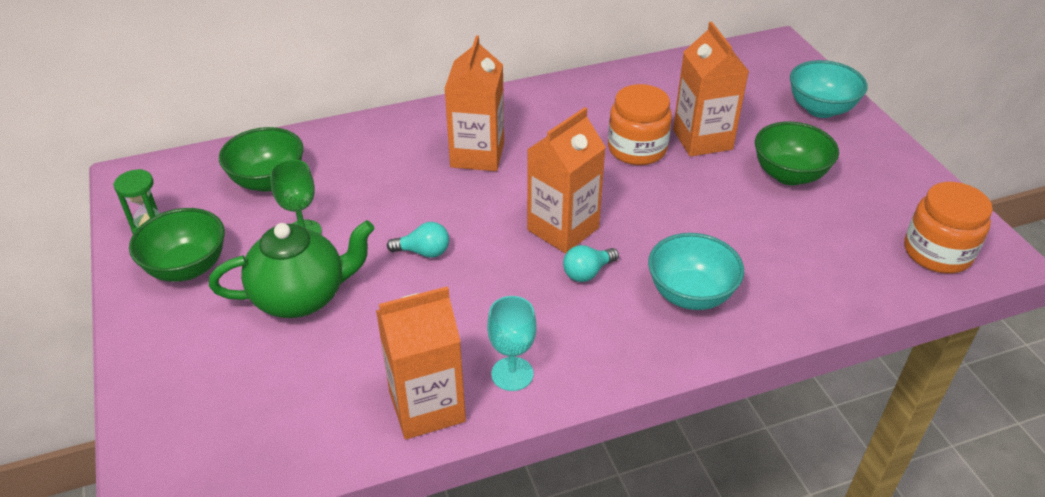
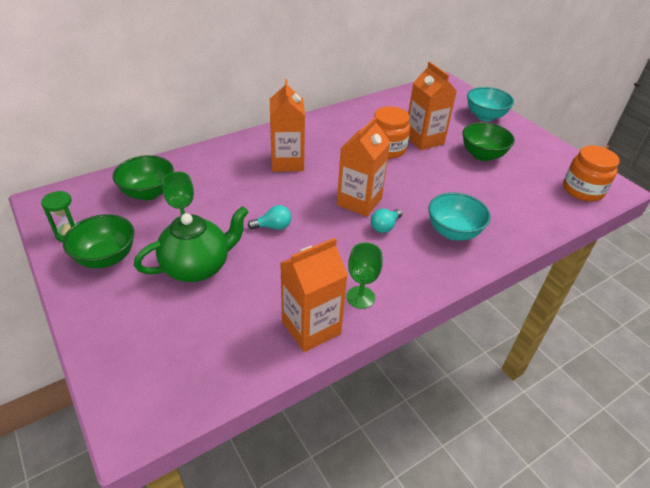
camera: 15 degrees left, 0 degrees up
turquoise goblet [487,296,537,391] -> green goblet [347,242,383,309]

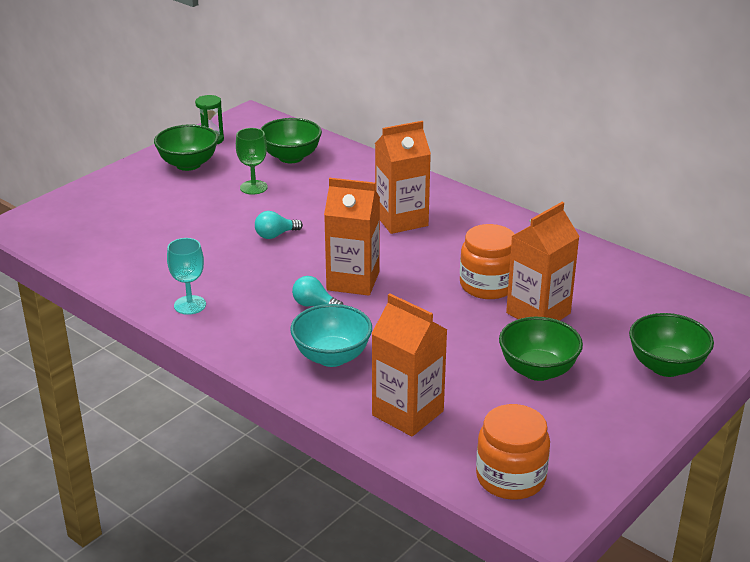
camera: 75 degrees right, 10 degrees down
green teapot [134,206,249,282] -> none
turquoise light bulb [248,205,291,230] -> turquoise light bulb turned 90 degrees clockwise [255,211,303,239]
orange carton [280,238,348,352] -> orange carton moved to [371,294,447,437]
green goblet [347,242,383,309] -> turquoise goblet [167,238,206,315]
turquoise bowl [467,87,514,121] -> green bowl [629,313,714,377]

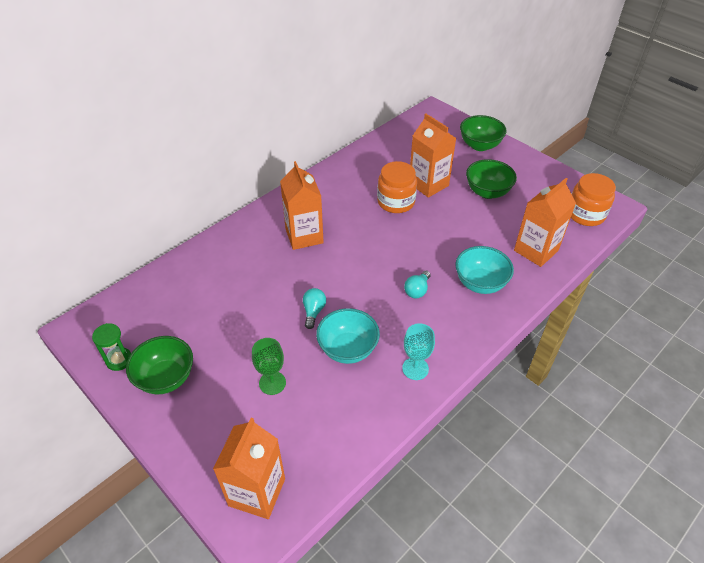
camera: 85 degrees left, 15 degrees up
green goblet [236,128,268,195] -> green goblet moved to [252,338,286,395]
turquoise light bulb [255,211,303,239] -> turquoise light bulb turned 150 degrees counterclockwise [303,288,326,329]
green bowl [260,118,322,163] -> none
orange carton [324,178,380,296] -> orange carton moved to [213,418,285,519]
none -> turquoise bowl [316,308,380,364]

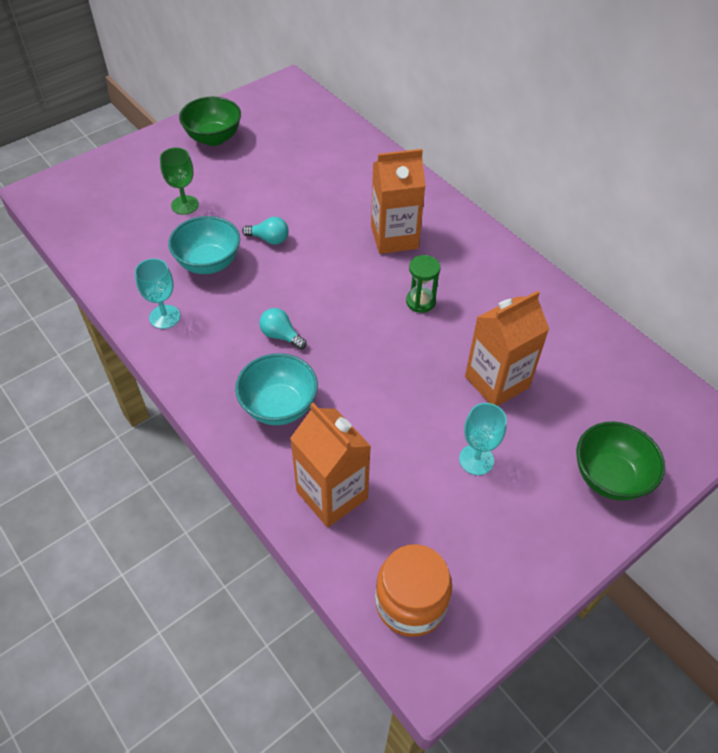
camera: 95 degrees right, 5 degrees up
green hourglass [92,323,131,371] -> green hourglass moved to [406,255,440,313]
orange carton [213,418,285,519] -> none
orange jar [377,161,417,213] -> none
green bowl [466,159,517,199] -> turquoise goblet [459,403,507,475]

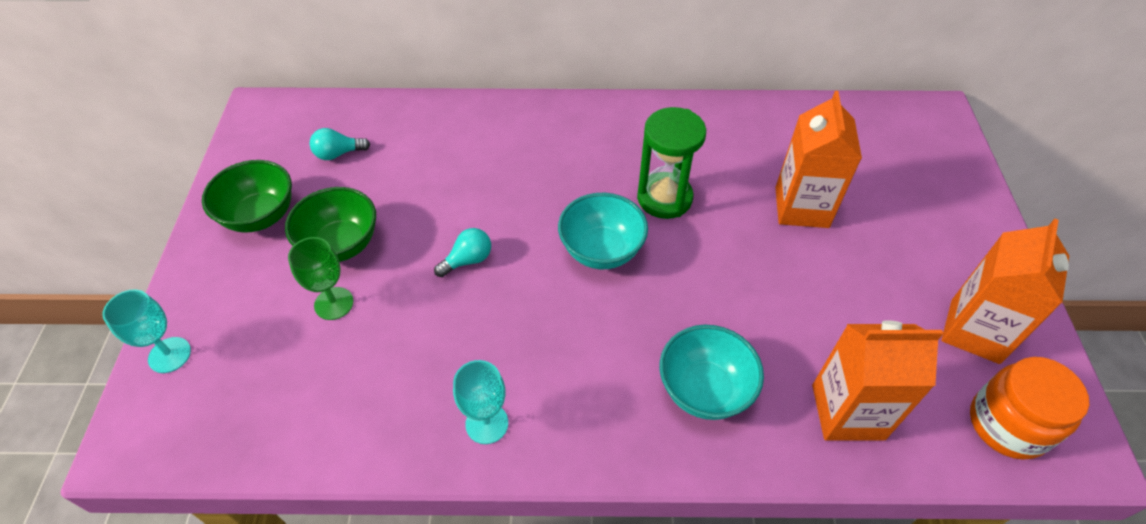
camera: 50 degrees left, 0 degrees up
turquoise bowl [168,216,240,274] -> turquoise bowl moved to [558,193,648,269]
turquoise light bulb [259,308,307,350] -> turquoise light bulb moved to [310,128,370,160]
orange carton [371,149,425,254] -> orange carton moved to [941,219,1069,364]
green hourglass [406,255,440,313] -> green hourglass [637,107,706,219], size x1.63
turquoise goblet [459,403,507,475] -> turquoise goblet moved to [102,289,191,373]
green bowl [576,422,665,501] -> green bowl moved to [285,187,376,262]

